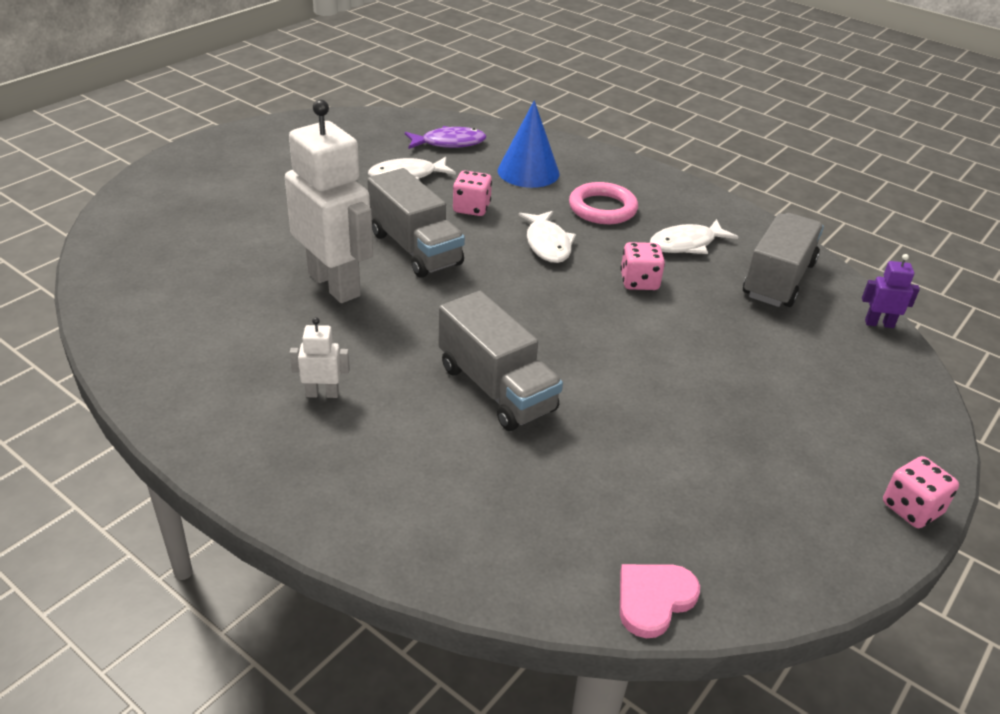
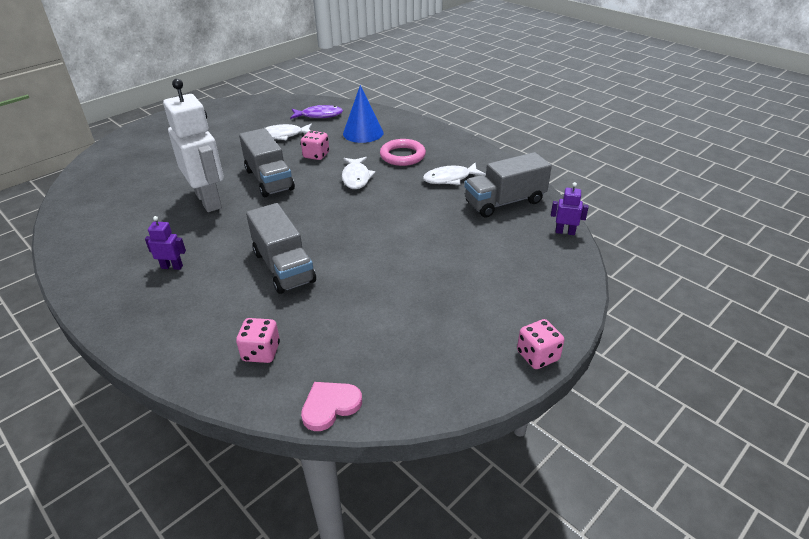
camera: 10 degrees right, 0 degrees up
white robot [290,317,350,398] -> purple robot [145,216,186,270]
pink dice [620,242,665,290] -> pink dice moved to [236,318,280,363]
grey truck [743,213,824,307] -> grey truck turned 150 degrees counterclockwise [464,152,552,218]

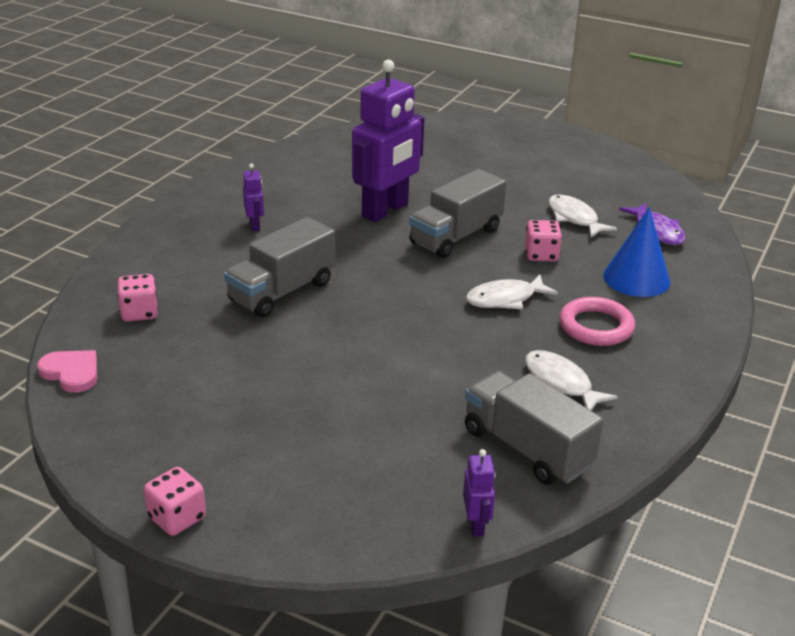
camera: 70 degrees right, 5 degrees down
white robot [163,79,224,212] -> purple robot [352,60,425,222]

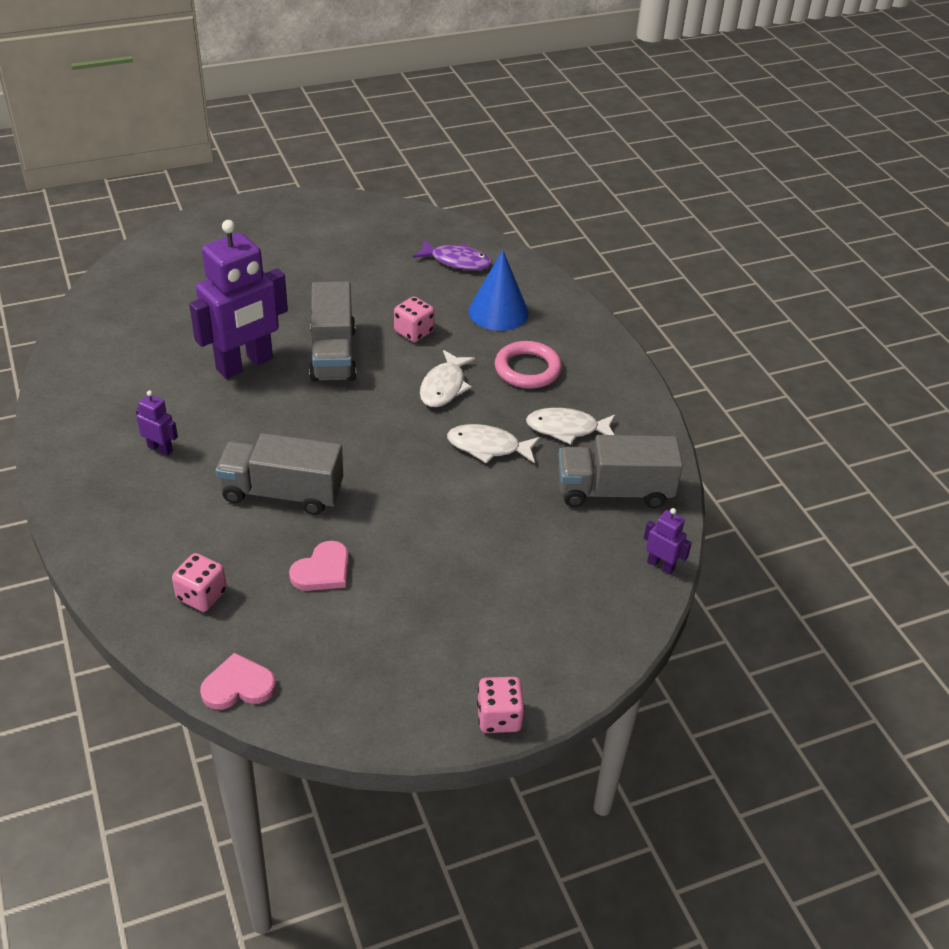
camera: 50 degrees left, 10 degrees up
grey truck [224,217,335,318] -> grey truck turned 105 degrees clockwise [215,433,343,515]
purple robot [352,60,425,222] -> purple robot turned 60 degrees clockwise [189,220,288,379]
white fish [548,194,617,237] -> white fish moved to [447,424,540,463]
none -> pink heart [289,541,349,591]

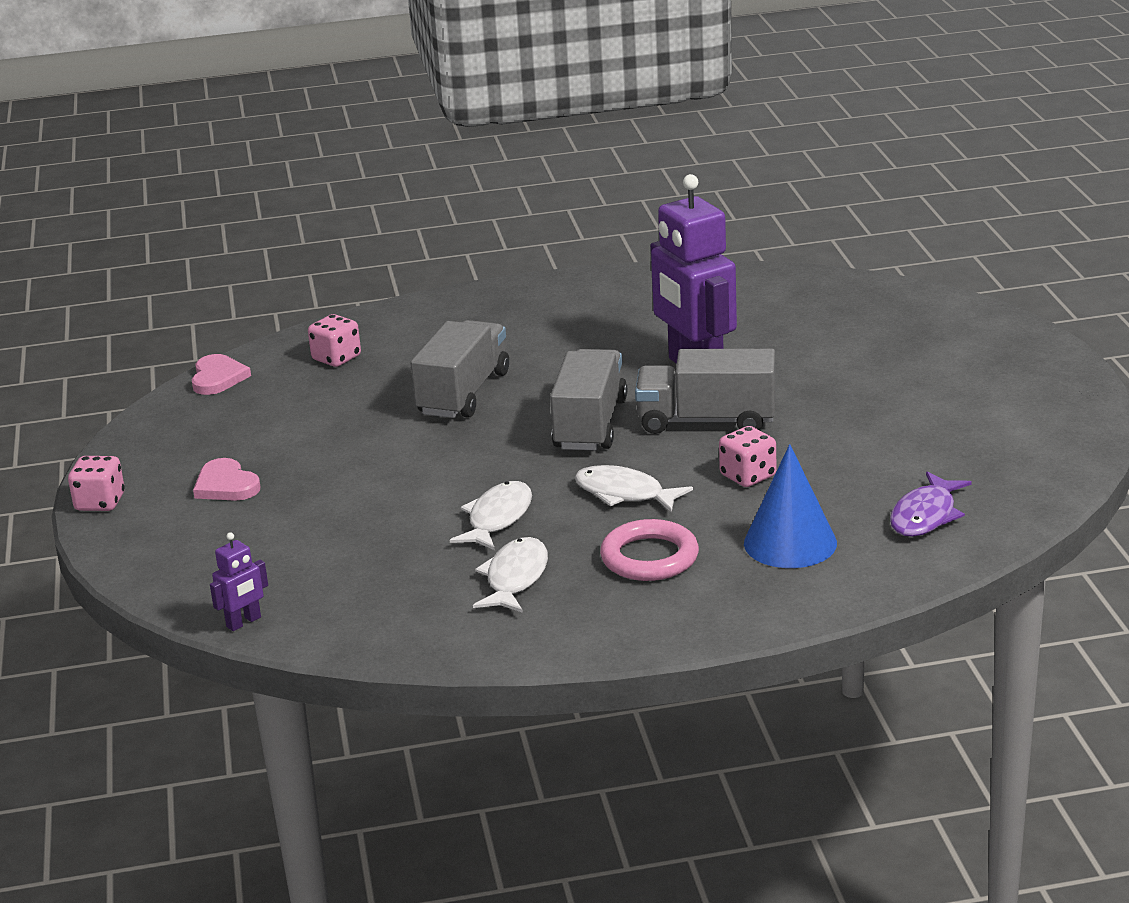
camera: 105 degrees right, 15 degrees down
purple robot [136,390,178,456] -> none
pink heart [289,541,349,591] -> pink heart moved to [193,458,261,501]
grey truck [558,435,683,509] -> grey truck moved to [550,349,627,451]

